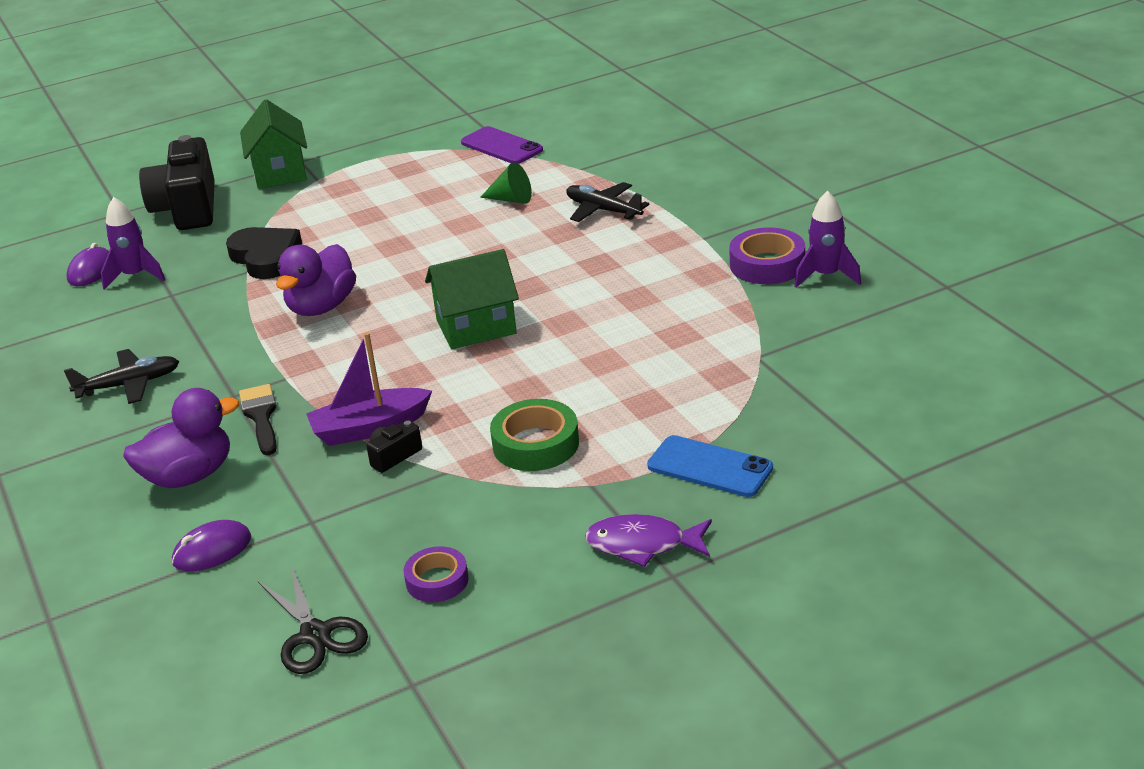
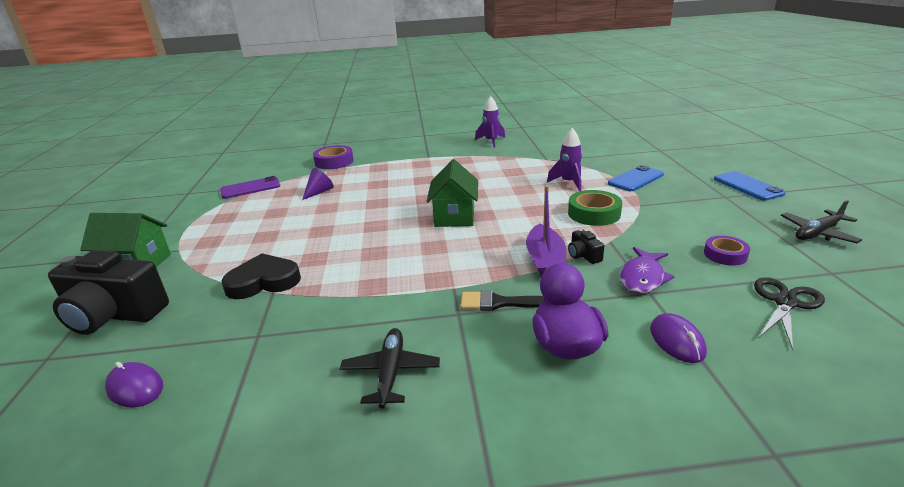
camera: 70 degrees left, 5 degrees down
purple rocket [101,197,165,290] -> purple rocket moved to [547,128,582,191]
black scissors [258,565,368,674] -> black scissors turned 45 degrees counterclockwise [754,277,825,350]
purple duck [276,244,356,316] -> none
green cone [480,162,532,204] -> purple cone [302,168,334,200]
black plane [566,182,650,222] -> black plane moved to [781,200,862,243]
purple fish [585,514,712,567] -> purple fish moved to [620,247,675,294]
purple tape [729,228,805,284] -> purple tape moved to [313,145,354,169]
none -> blue phone [714,171,786,201]

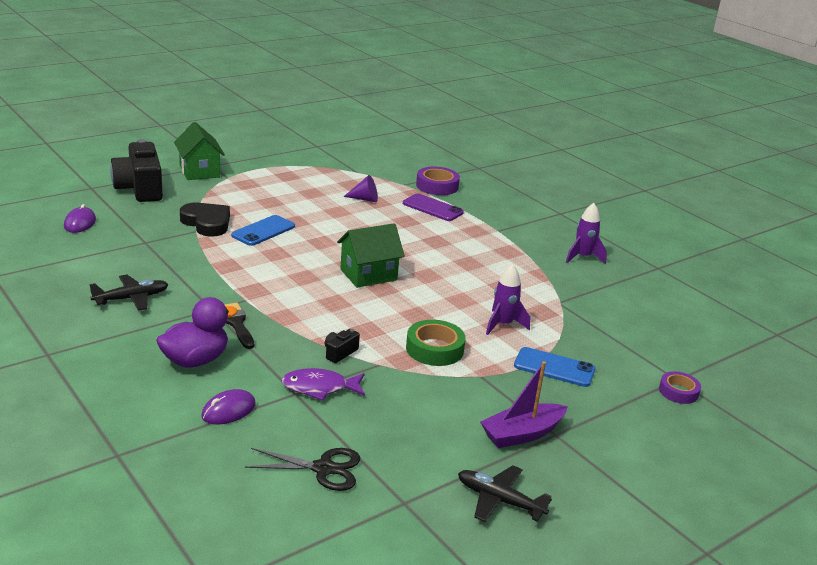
camera: 55 degrees right, 0 degrees up
purple phone [220,176,280,199] -> purple phone moved to [403,194,464,221]
purple boat [526,186,566,277] -> purple boat moved to [480,361,568,448]
purple tape [704,236,750,266] -> purple tape moved to [659,371,701,404]
blue phone [714,171,786,201] -> blue phone moved to [231,215,295,246]

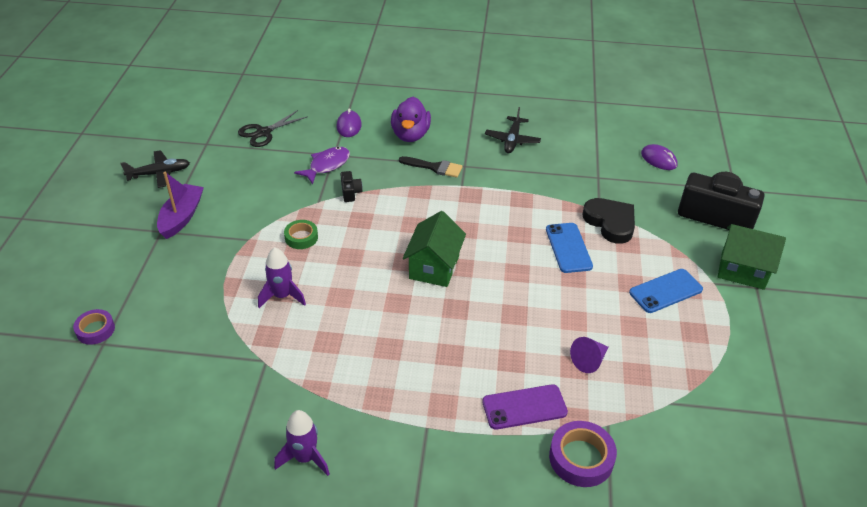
camera: 135 degrees right, 15 degrees up
black heart [180,203,230,236] -> black heart turned 120 degrees counterclockwise [583,198,635,244]
green tape [406,320,466,366] -> green tape [284,220,318,249], size x0.65
blue phone [514,347,595,387] -> blue phone moved to [629,269,703,313]

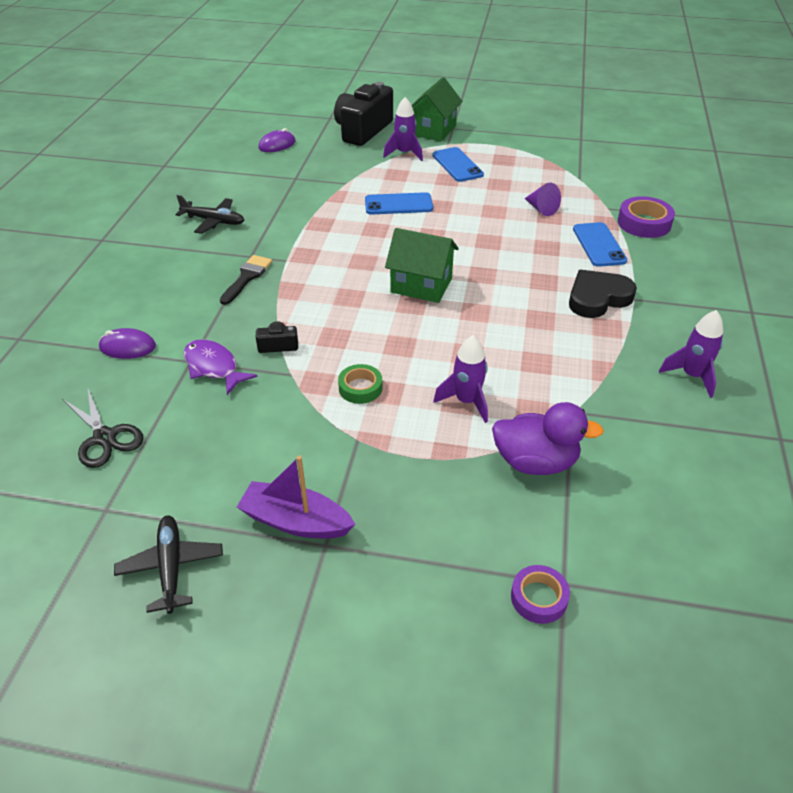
camera: 85 degrees left, 0 degrees up
purple duck [391,97,431,142] -> purple duck moved to [492,402,604,475]
purple phone [482,384,568,430] -> blue phone [573,222,627,267]
black heart [583,198,635,244] -> black heart moved to [569,270,637,318]
none -> purple rocket [383,97,423,161]

